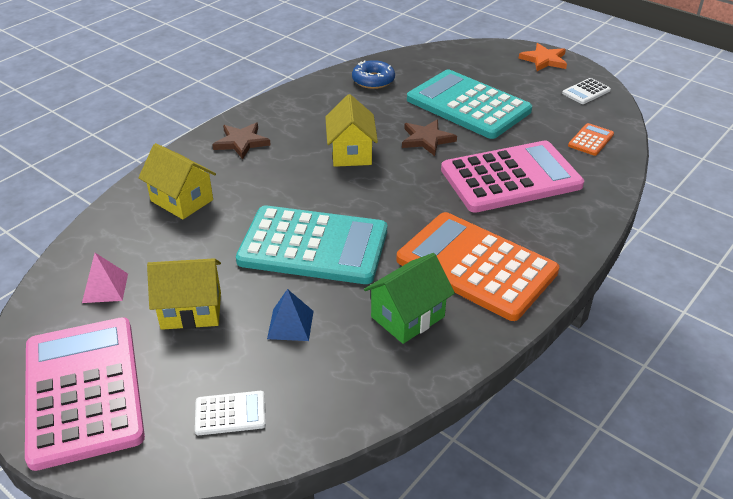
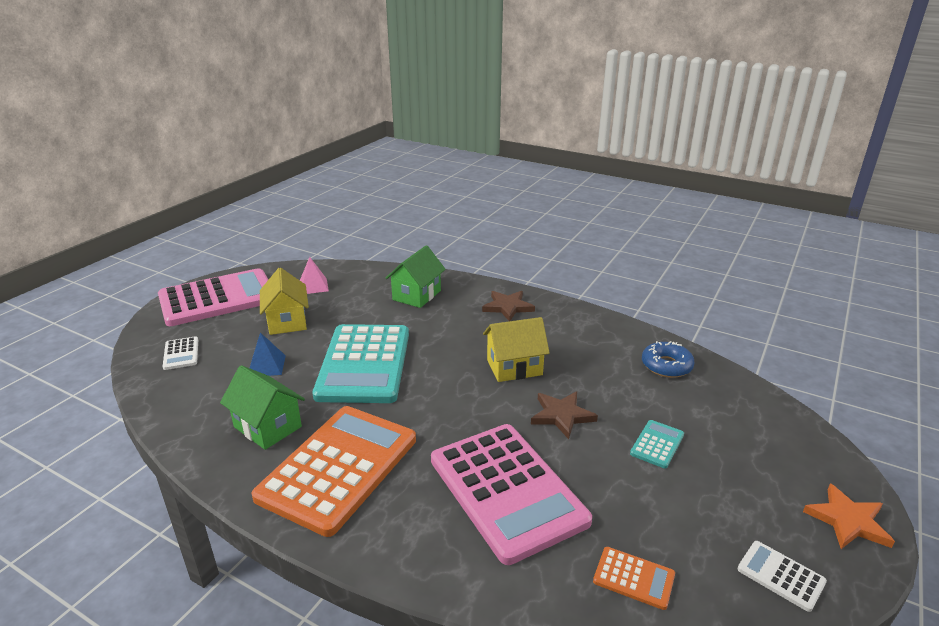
camera: 80 degrees right, 10 degrees down
yellow house [138,143,216,219] -> green house [386,245,446,308]
turquoise calculator [407,70,532,139] -> turquoise calculator [630,420,684,468], size x0.41

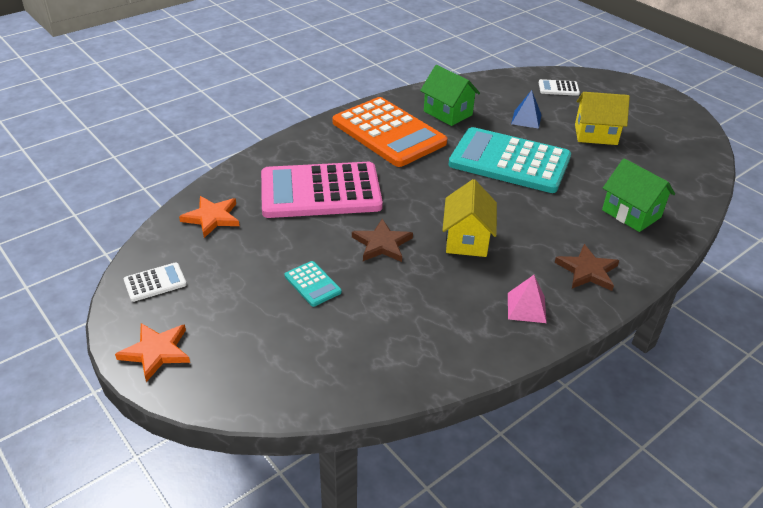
camera: 110 degrees right, 10 degrees up
pink calculator [158,268,268,326] -> none
green house [220,365,305,450] -> green house turned 75 degrees clockwise [420,65,480,126]
pink pyramid [300,257,329,294] -> pink pyramid moved to [508,275,547,323]
orange calculator [593,547,675,610] -> orange star [179,196,239,238]
blue donut [642,341,695,378] -> none

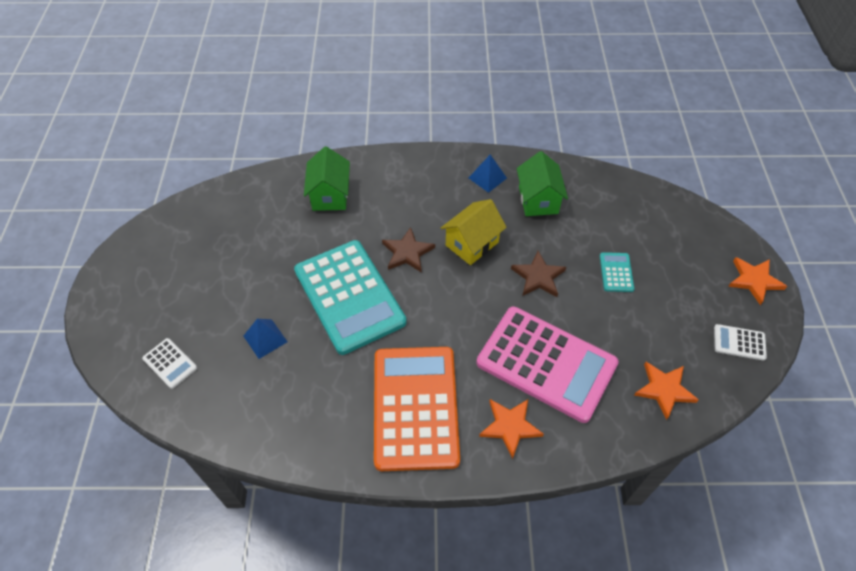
camera: 140 degrees left, 15 degrees up
green house [420,65,480,126] -> green house moved to [517,151,568,216]
pink pyramid [508,275,547,323] -> blue pyramid [469,154,507,193]
brown star [555,244,619,291] -> brown star moved to [382,227,435,273]
yellow house [575,92,630,145] -> none
none -> orange star [479,399,544,459]

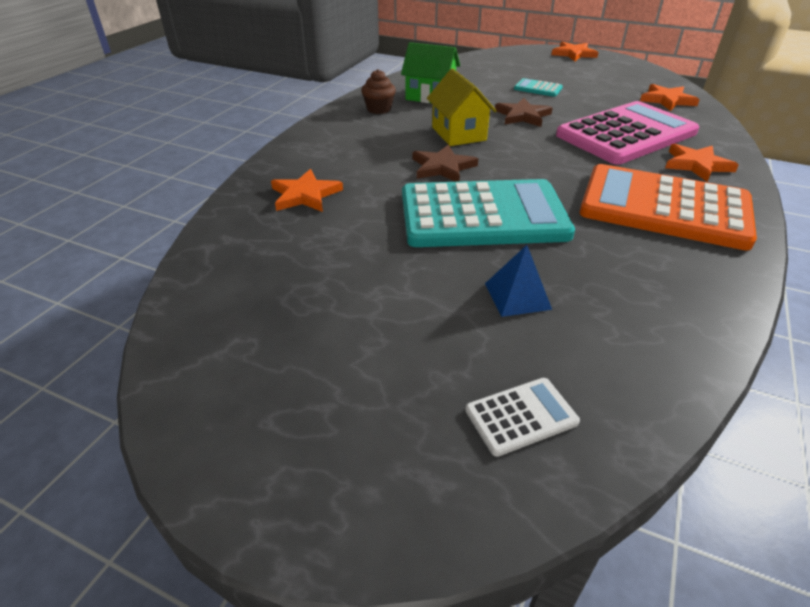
camera: 65 degrees left, 15 degrees down
green house [304,146,350,211] -> orange star [271,169,343,212]
blue pyramid [469,154,507,193] -> brown cupcake [361,69,396,114]
white calculator [714,324,767,361] -> none

